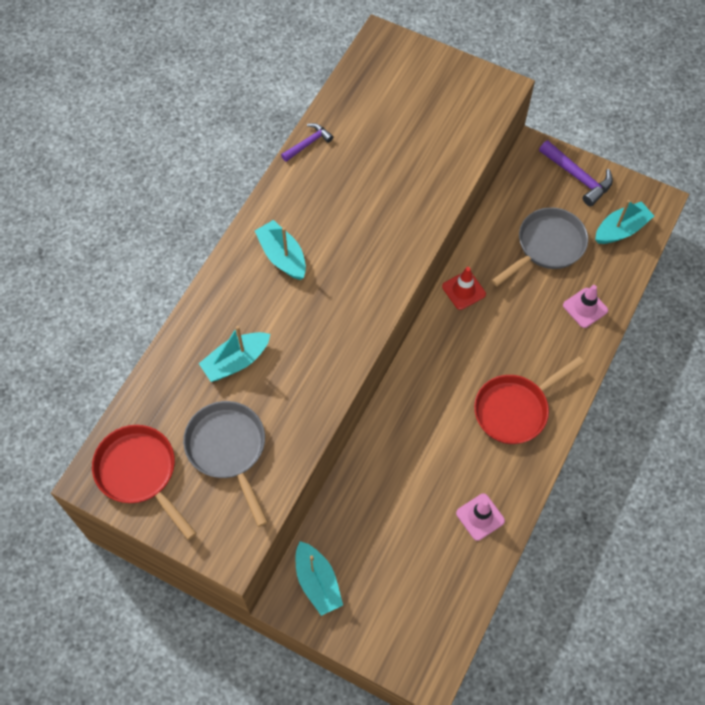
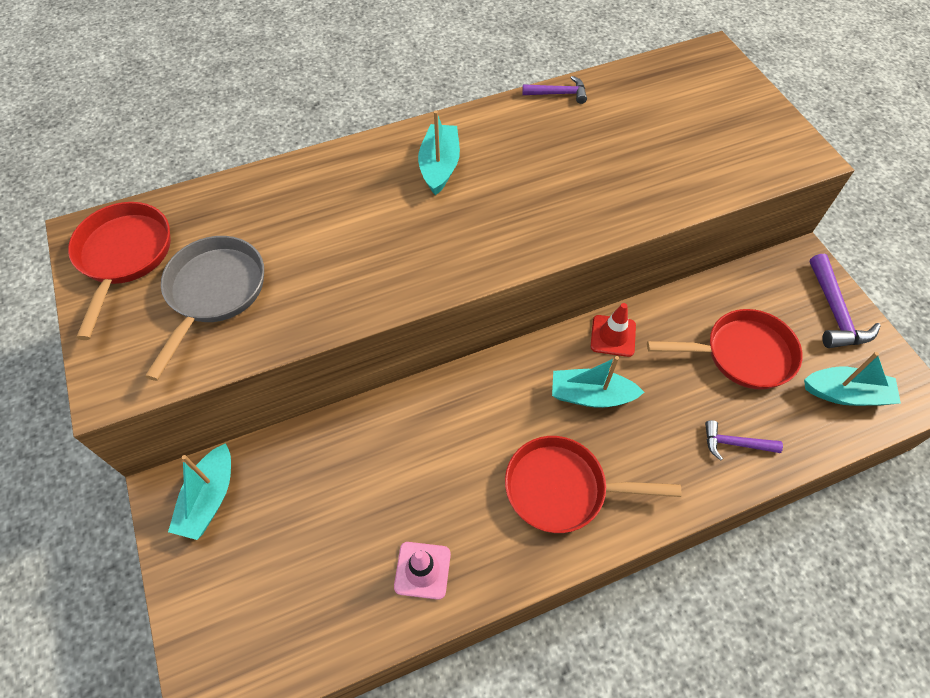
camera: 40 degrees right, 5 degrees down
turquoise boat [199,326,270,382] -> turquoise boat moved to [552,356,644,408]
grey pan [491,207,588,286] -> red pan [647,309,803,390]
pink traffic cone [563,285,608,328] -> purple hammer [705,420,783,460]

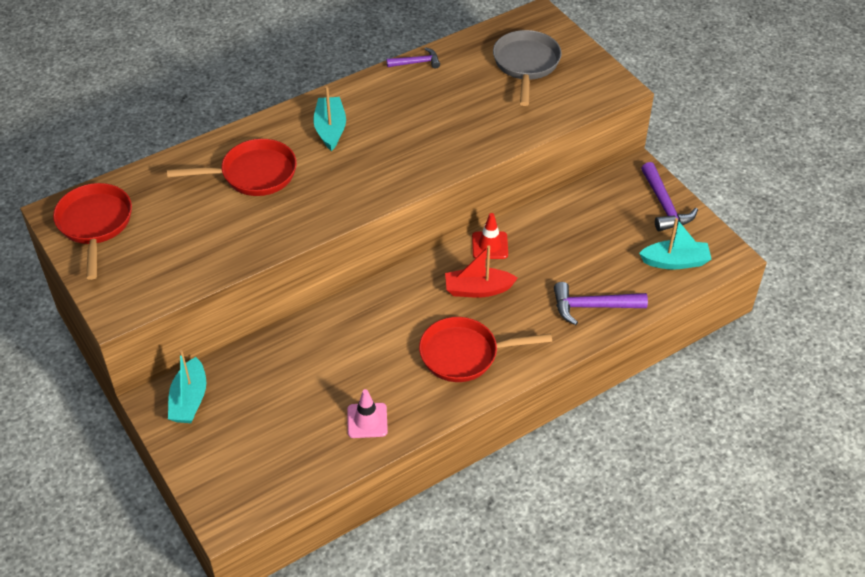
camera: 10 degrees left, 10 degrees down
grey pan [145,236,264,381] -> grey pan moved to [493,30,562,106]
turquoise boat [552,356,644,408] -> red boat [445,245,518,297]
red pan [647,309,803,390] -> red pan moved to [167,139,297,196]
purple hammer [705,420,783,460] -> purple hammer [554,282,648,325], size x1.60

